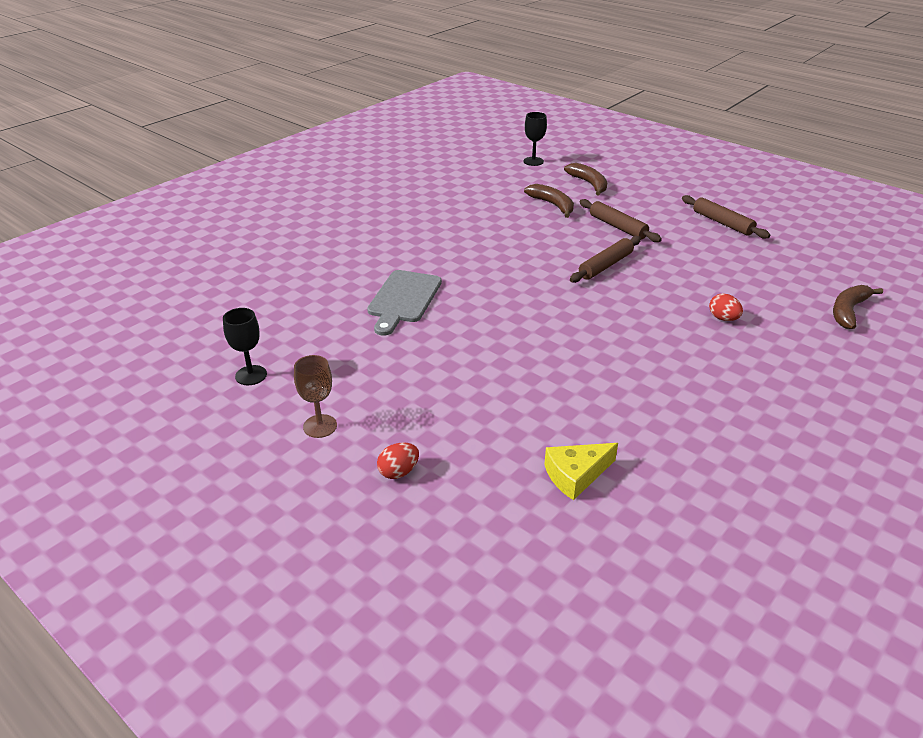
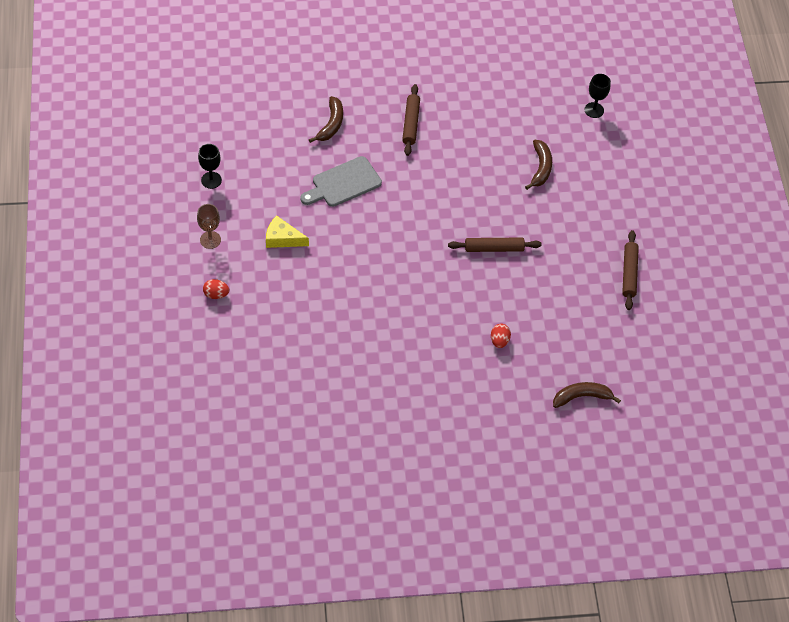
camera: 40 degrees right, 20 degrees up
yellow cheese [544,443,618,500] -> yellow cheese moved to [266,215,309,248]
brown banana [564,163,607,196] -> brown banana moved to [309,96,343,143]
brown rolling pin [579,199,662,242] -> brown rolling pin moved to [402,84,420,156]

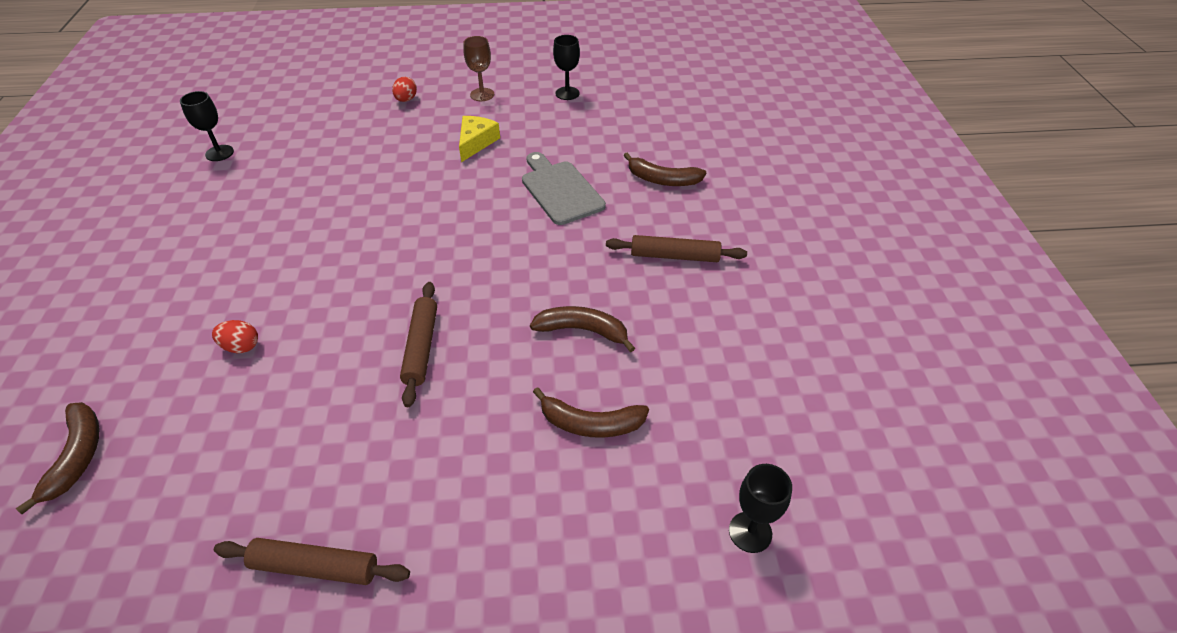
camera: 95 degrees right, 10 degrees down
none -> black goblet [180,91,234,161]
none -> brown banana [530,306,635,352]

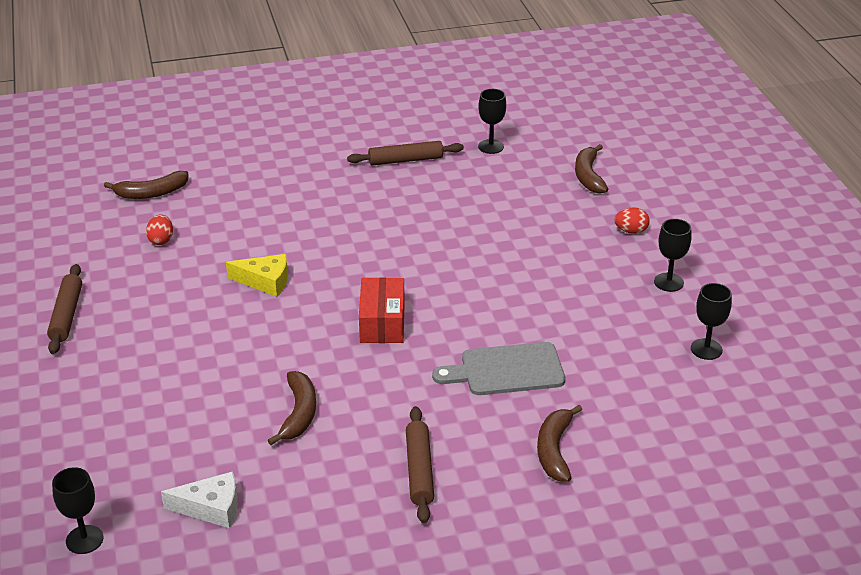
camera: 80 degrees right, 10 degrees down
red egg [212,320,258,353] -> red egg moved to [146,214,173,245]
brown rolling pin [400,282,437,407] -> brown rolling pin moved to [347,141,464,165]
yellow cheese [459,116,500,162] -> yellow cheese moved to [226,254,288,297]
brown goblet [463,36,494,101] -> black goblet [654,219,691,292]
grey cutting board [522,152,606,225] -> grey cutting board turned 150 degrees counterclockwise [432,342,565,395]
brown banana [533,387,649,438] -> brown banana moved to [575,144,608,194]
none -> white cheese [161,471,238,528]
none -> red box [359,277,405,343]

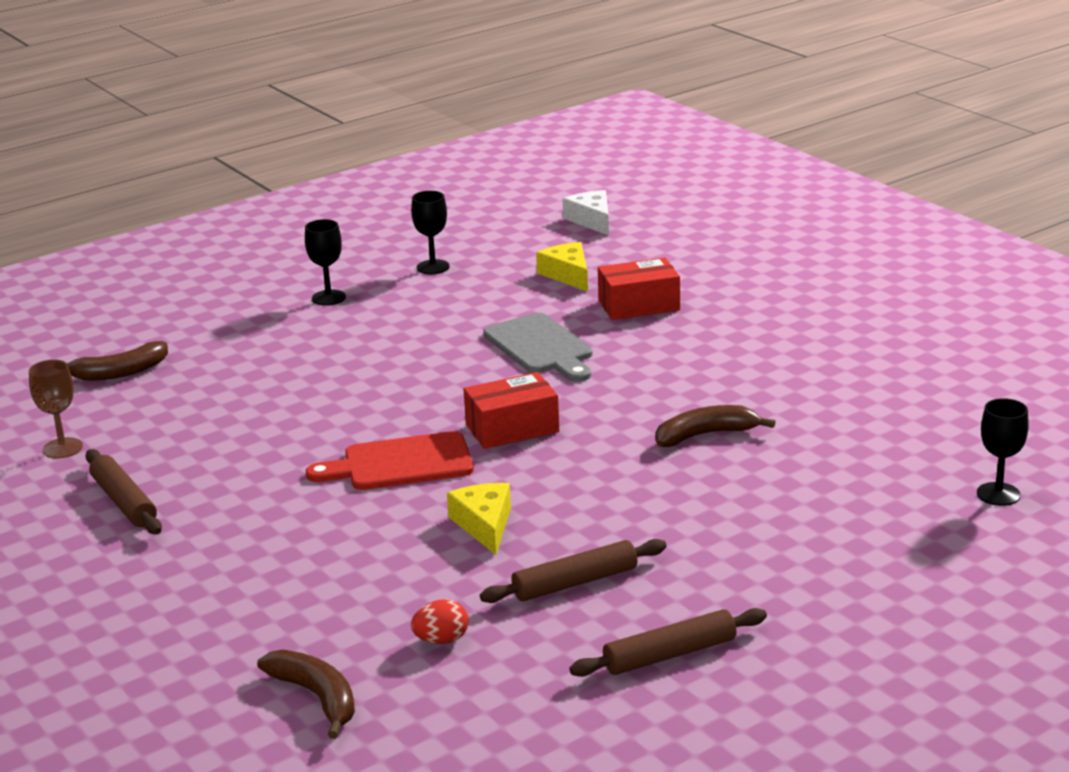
camera: 110 degrees left, 10 degrees down
white cheese [161,471,238,528] -> white cheese moved to [563,190,609,235]
brown rolling pin [406,406,434,523] -> brown rolling pin moved to [480,539,667,603]
black goblet [478,89,506,154] -> brown goblet [29,359,83,459]
brown banana [537,405,582,482] -> red box [598,257,680,320]
red egg [614,207,650,234] -> none
none -> red cutting board [306,431,474,490]
none -> yellow cheese [536,242,588,291]

